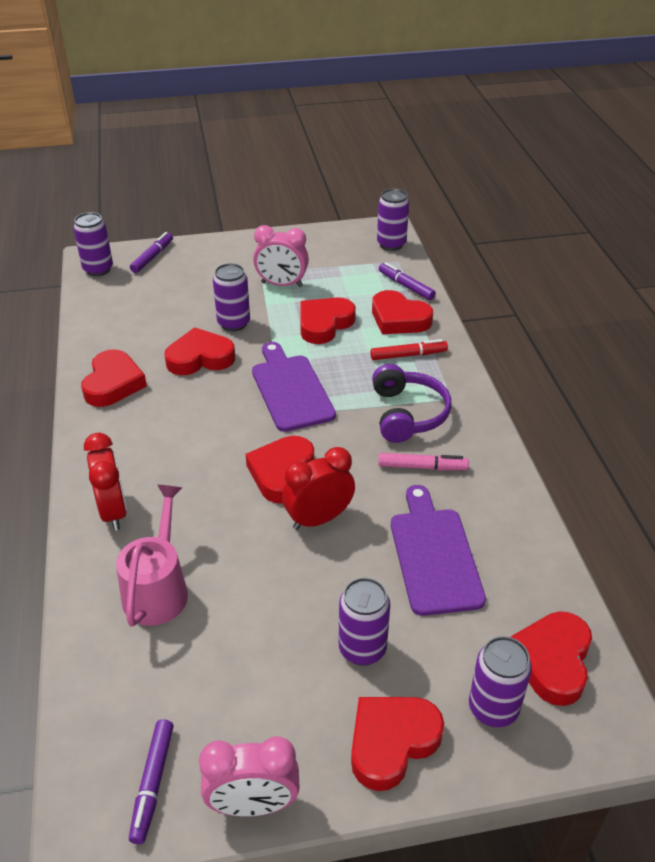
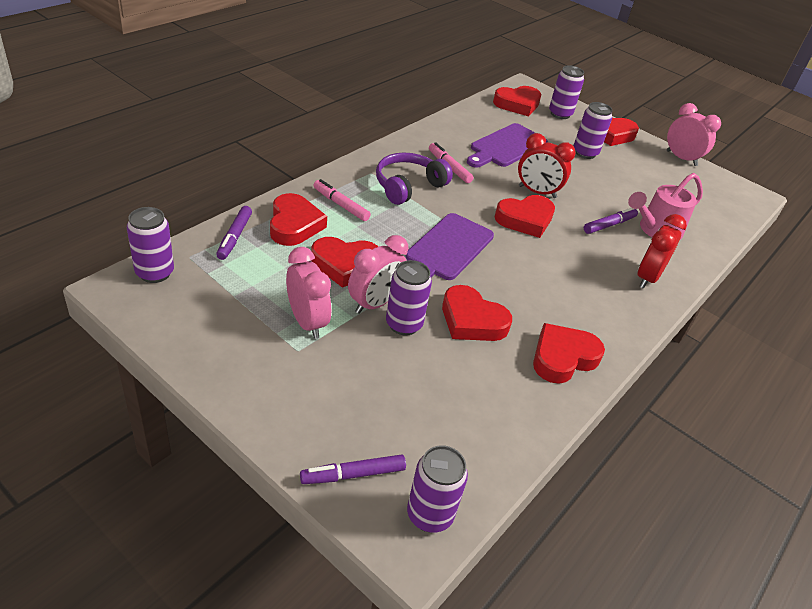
camera: 135 degrees left, 0 degrees up
purple marker [129,719,173,844] -> purple marker moved to [584,208,638,234]
red marker [370,339,448,360] -> pink marker [313,179,371,221]
none -> pink clock [348,235,409,314]

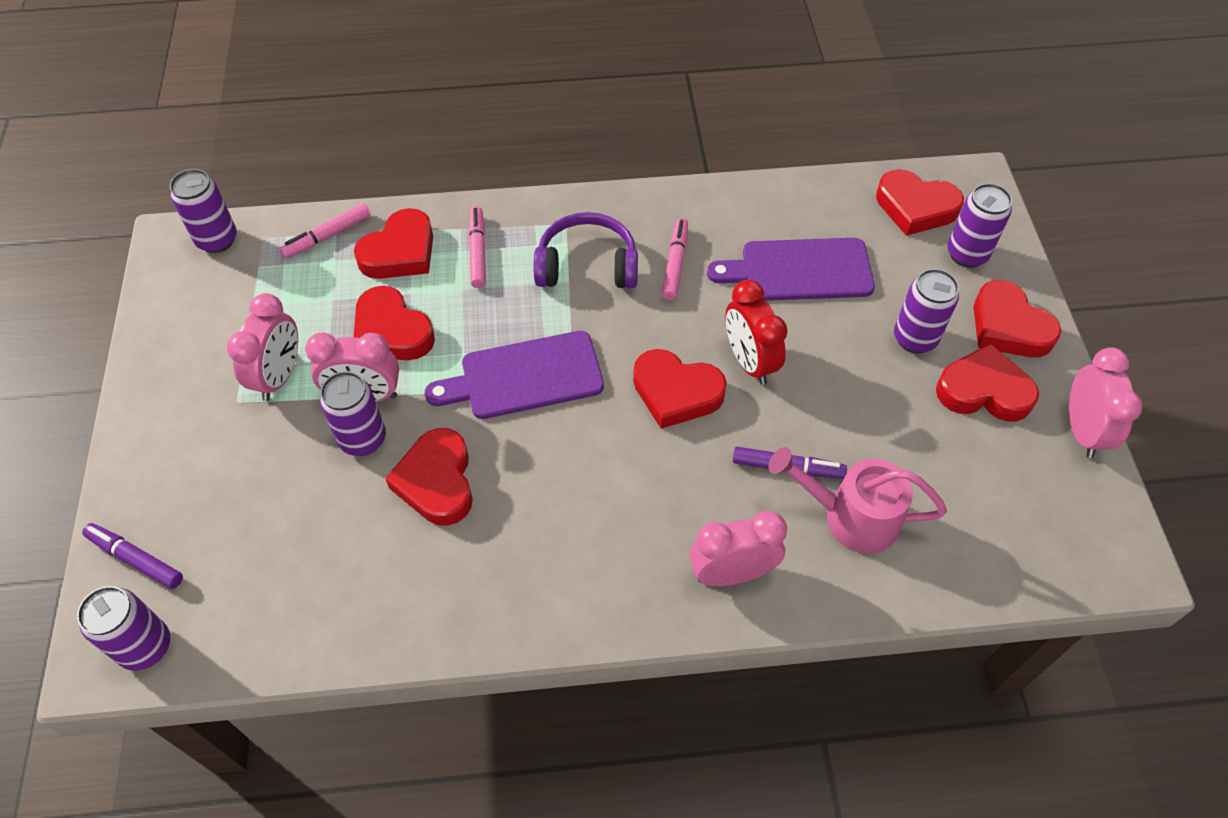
camera: 50 degrees right, 15 degrees up
purple marker [216,206,252,260] -> pink marker [279,203,370,259]
red heart [533,323,605,384] -> red heart moved to [936,344,1039,422]
red clock [637,214,687,289] -> pink clock [690,511,787,586]

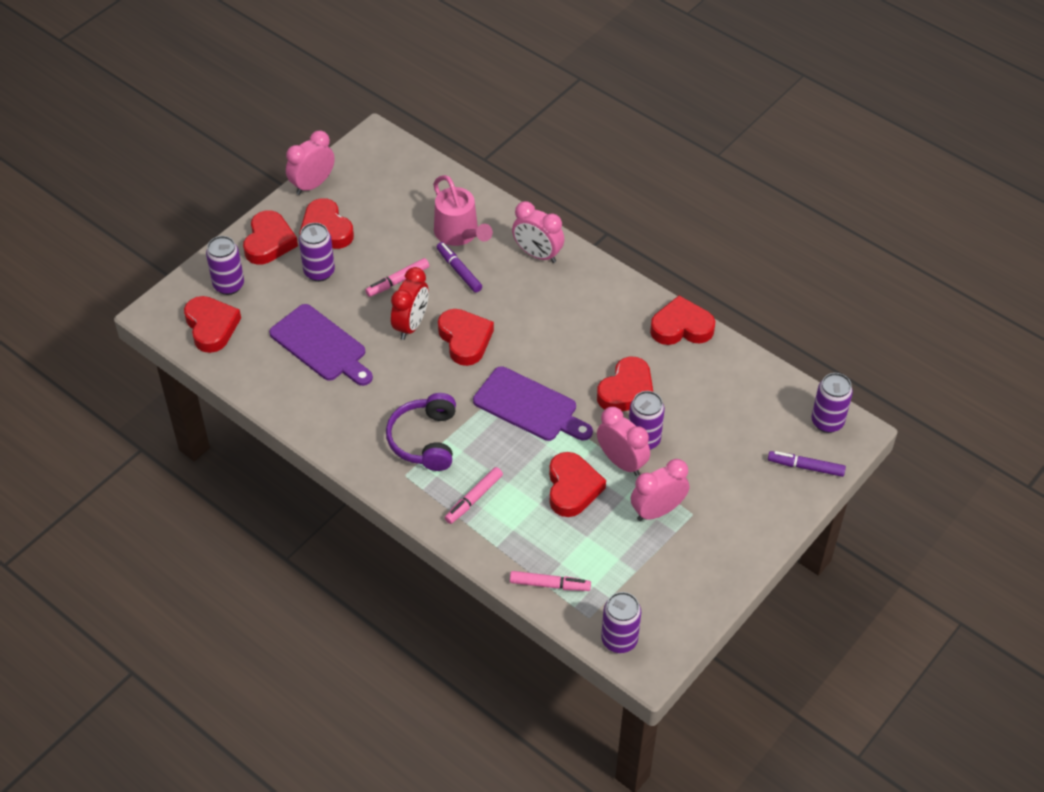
camera: 135 degrees left, 5 degrees down
purple marker [82,523,183,589] -> purple marker turned 120 degrees clockwise [768,451,846,477]
red heart [354,208,433,279] -> red heart moved to [650,296,715,345]
purple headphones [534,212,638,288] -> purple headphones turned 45 degrees clockwise [386,393,456,471]
pink marker [662,218,688,300] -> pink marker moved to [365,258,429,297]

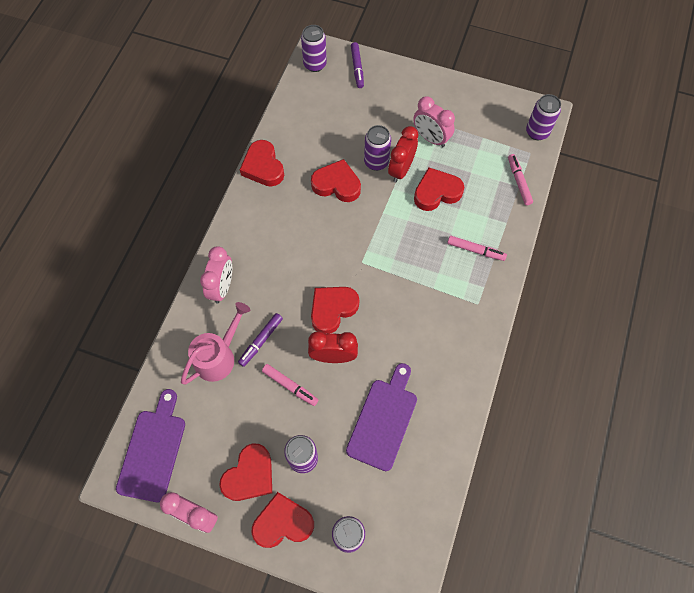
camera: 110 degrees left, 15 degrees up
red heart [184,296,241,353] -> none
purple headphones [386,393,456,471] -> none
purple cutting board [473,366,593,441] -> purple cutting board moved to [116,389,185,502]
pink clock [597,407,650,476] -> red clock [388,126,418,183]

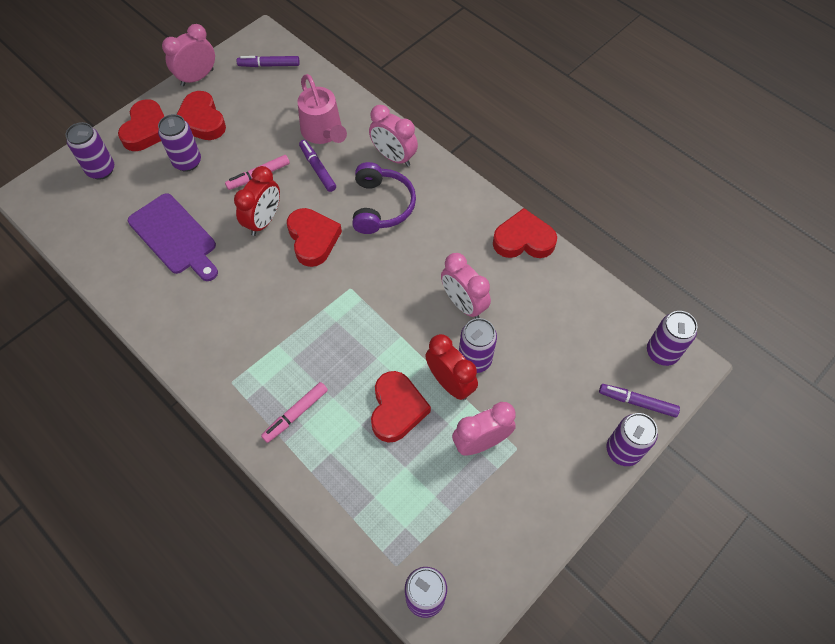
camera: 115 degrees right, 5 degrees down
purple cutting board [116,389,185,502] -> purple marker [237,56,300,67]
red heart [311,159,361,202] -> pink clock [441,253,491,319]
pink marker [508,154,533,205] -> none
none -> purple headphones [352,162,416,234]
none -> purple can [606,413,658,466]

